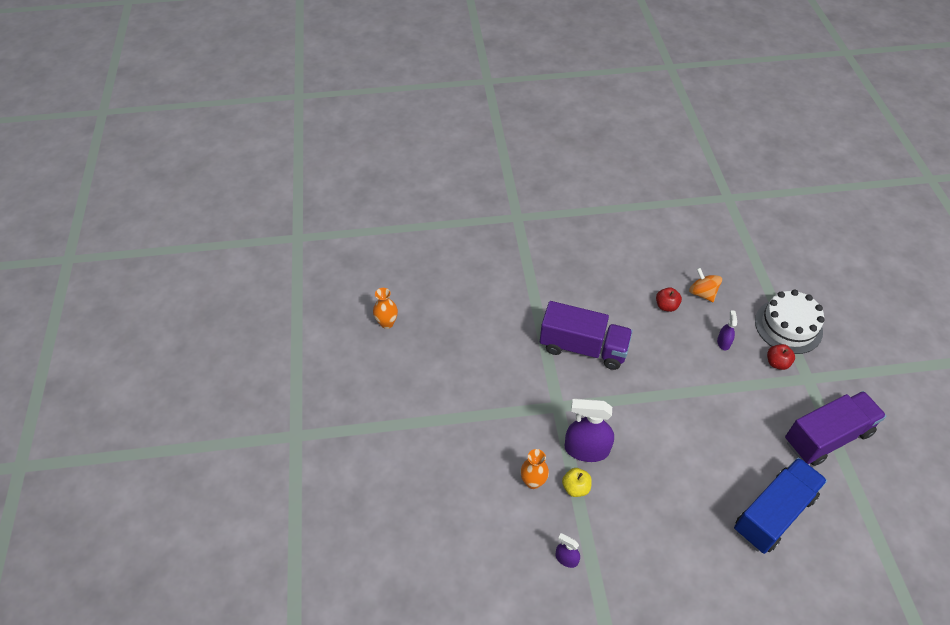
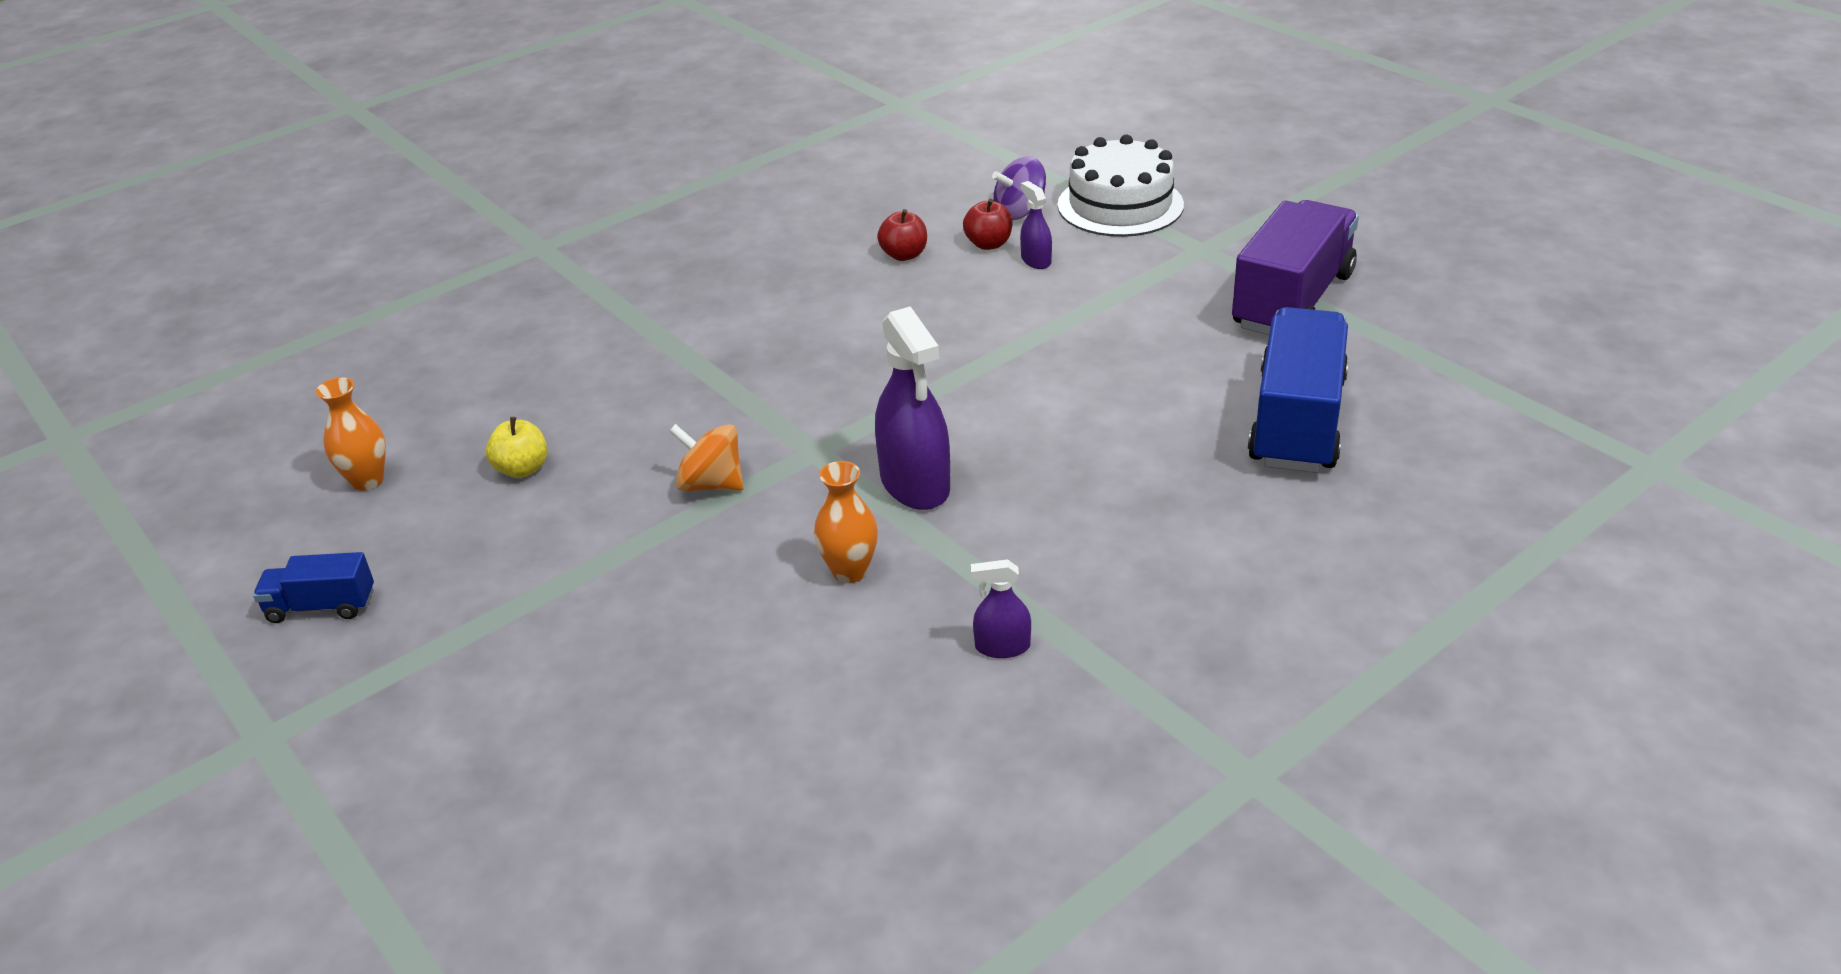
camera: 30 degrees left, 15 degrees down
purple truck [540,301,633,370] -> none
yellow apple [562,468,592,497] -> yellow apple moved to [486,417,547,478]
purple spray bottle [565,398,614,462] -> purple spray bottle turned 90 degrees counterclockwise [875,306,950,510]
orange spinning top [689,268,722,302] -> orange spinning top moved to [669,424,744,491]
red apple [767,344,795,370] -> red apple moved to [963,198,1013,250]
none -> blue truck [253,552,374,623]
none -> purple spinning top [992,156,1046,220]

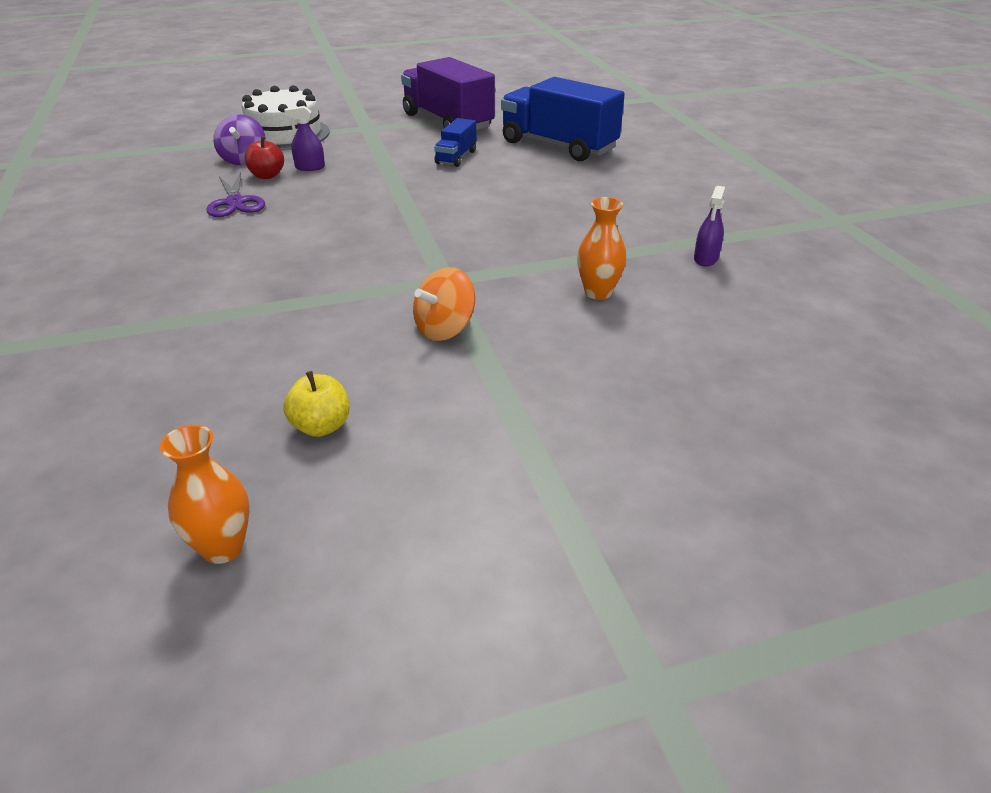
camera: 70 degrees left, 0 degrees up
blue truck [253,552,374,623] -> blue truck moved to [434,118,477,167]
purple spray bottle [875,306,950,510] -> none
red apple [877,209,927,261] -> purple scissors [206,172,265,217]

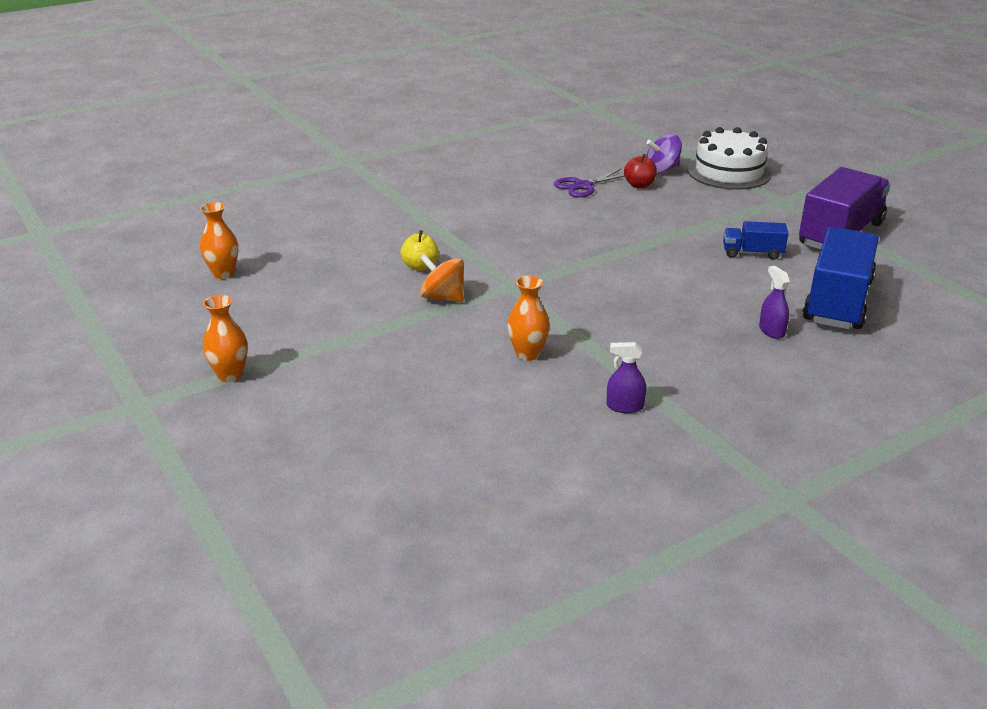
camera: 75 degrees right, 5 degrees down
yellow apple [283,371,349,437] -> yellow apple moved to [401,230,439,271]
purple spray bottle [284,106,325,171] -> purple spray bottle moved to [759,266,790,339]
none -> orange vase [203,295,248,382]

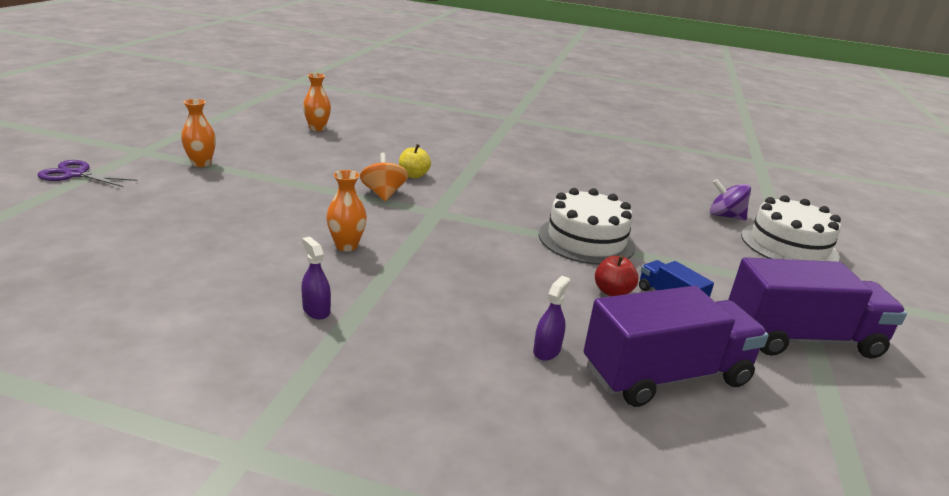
camera: 45 degrees right, 5 degrees down
purple scissors [554,169,624,198] -> purple scissors moved to [37,160,137,187]
red apple [624,154,657,188] -> red apple moved to [595,255,639,296]
blue truck [803,227,879,329] -> purple truck [584,286,769,407]
none -> white cake [539,188,636,265]

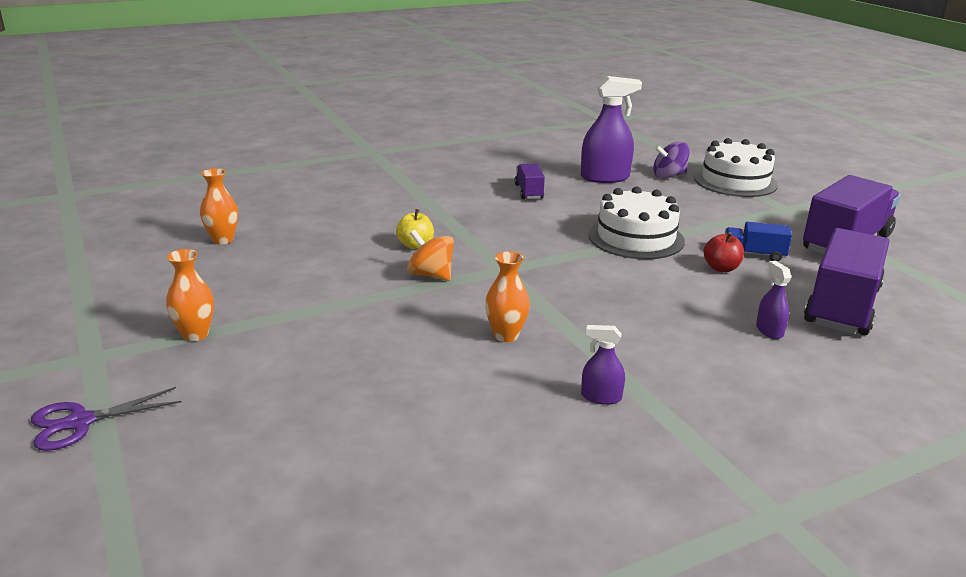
camera: 40 degrees left, 0 degrees up
none -> purple truck [514,164,545,199]
none -> purple spray bottle [581,76,642,183]

